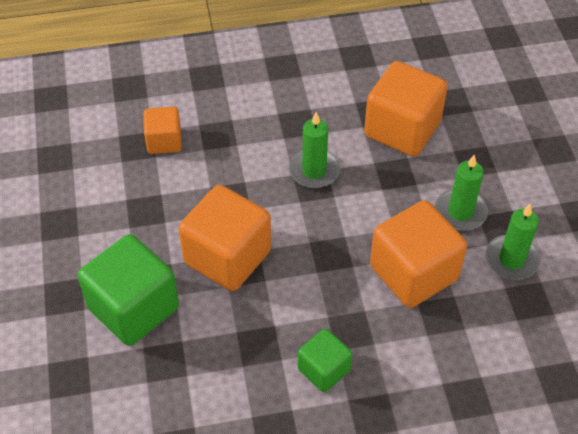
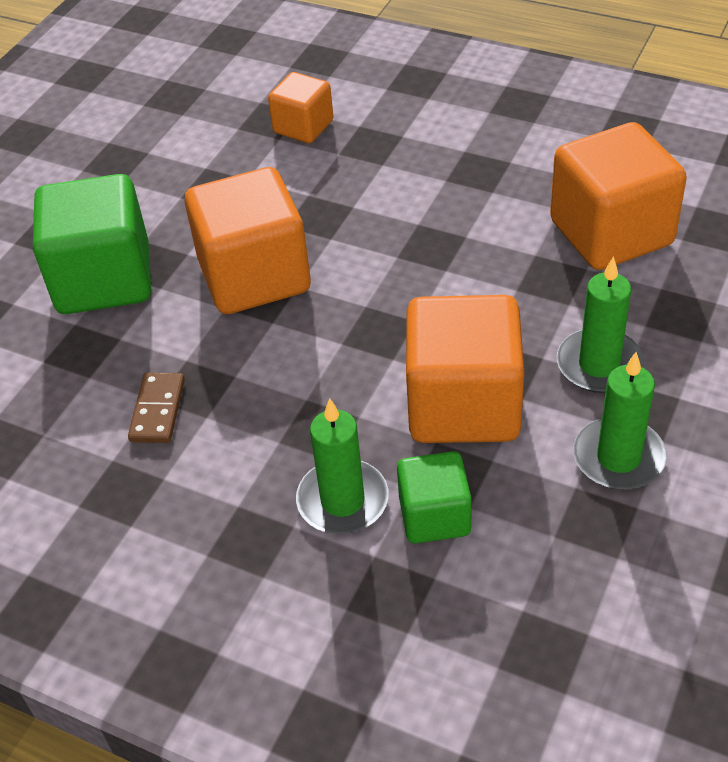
camera: 40 degrees right, 5 degrees down
green candle [289,112,340,188] -> green candle moved to [296,398,389,534]
green cube [298,329,352,392] -> green cube moved to [397,451,472,543]
none -> brown domino [128,373,185,443]

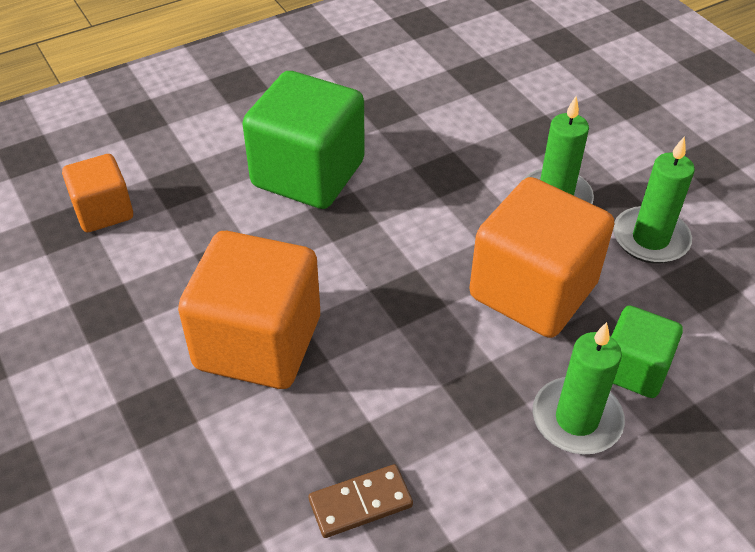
camera: 60 degrees left, 0 degrees up
green cube [33,174,151,314] -> green cube moved to [242,71,365,209]
brown domino [128,373,185,443] -> brown domino turned 60 degrees counterclockwise [309,464,413,538]
orange cube [550,122,687,270] -> none

